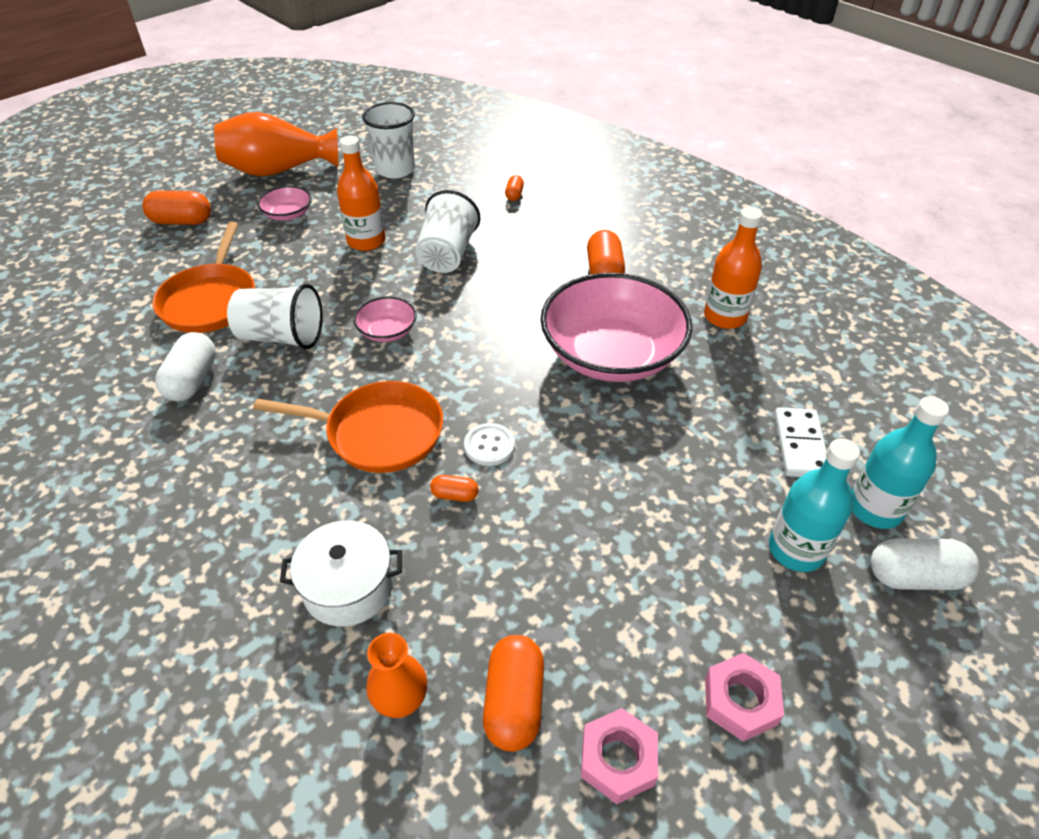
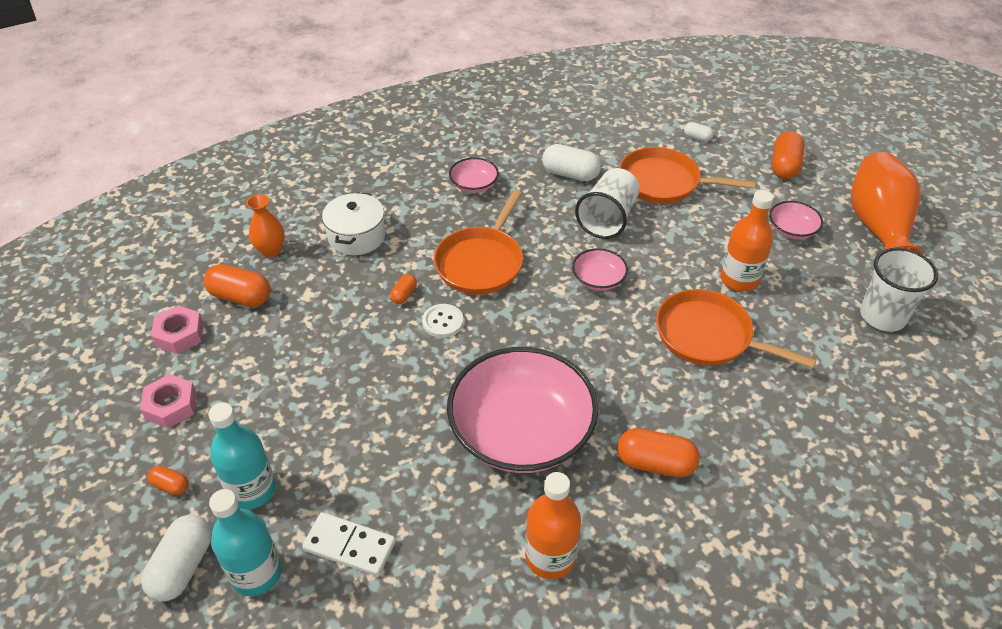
camera: 105 degrees right, 0 degrees up
white cup [415,190,480,273] -> orange pan [656,289,816,368]
orange capsule [505,175,524,201] -> orange capsule moved to [148,466,189,495]
none -> pink bowl [449,157,499,193]
none -> white capsule [684,122,714,142]

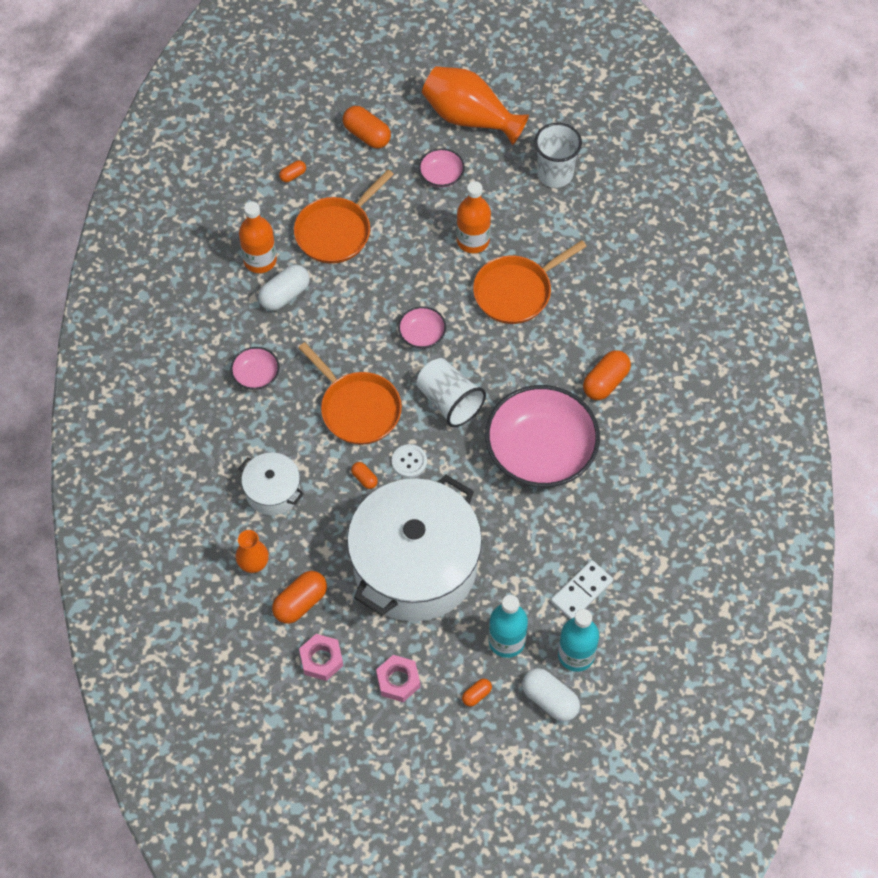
camera: 65 degrees left, 15 degrees up
orange bottle [525,472,581,579] -> orange bottle moved to [239,202,277,273]
white cup [575,168,640,239] -> white cup moved to [416,358,486,427]
white capsule [684,122,714,142] -> orange capsule [279,160,306,182]
none -> white pot [347,475,482,622]

